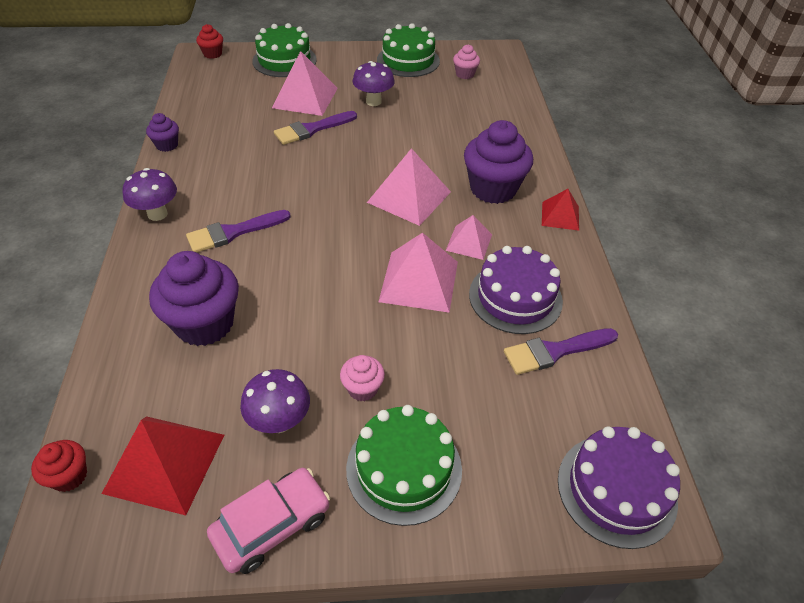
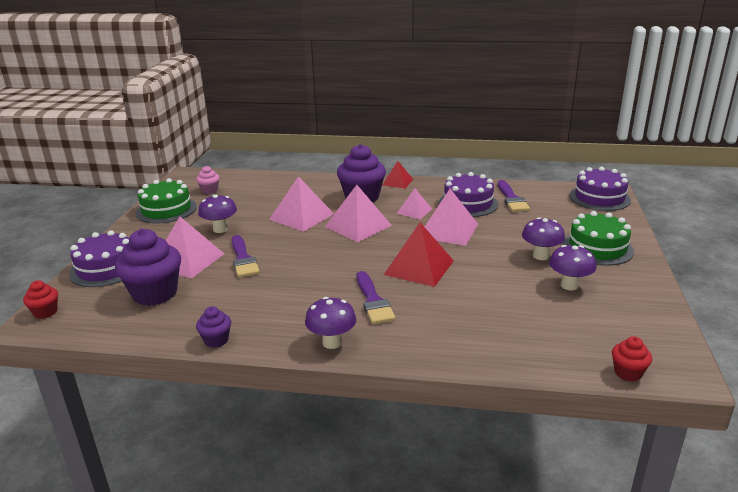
camera: 75 degrees left, 20 degrees down
red pyramid [101,416,224,515] -> red pyramid moved to [384,222,454,287]
purple cupcake [149,251,239,346] -> purple cupcake moved to [115,229,181,306]
pink car [207,468,330,574] -> none
green cake [252,23,317,77] -> purple cake [69,230,129,287]
pink cupcake [340,355,385,401] -> purple mushroom [522,217,565,260]
none -> pink pyramid [269,176,334,232]

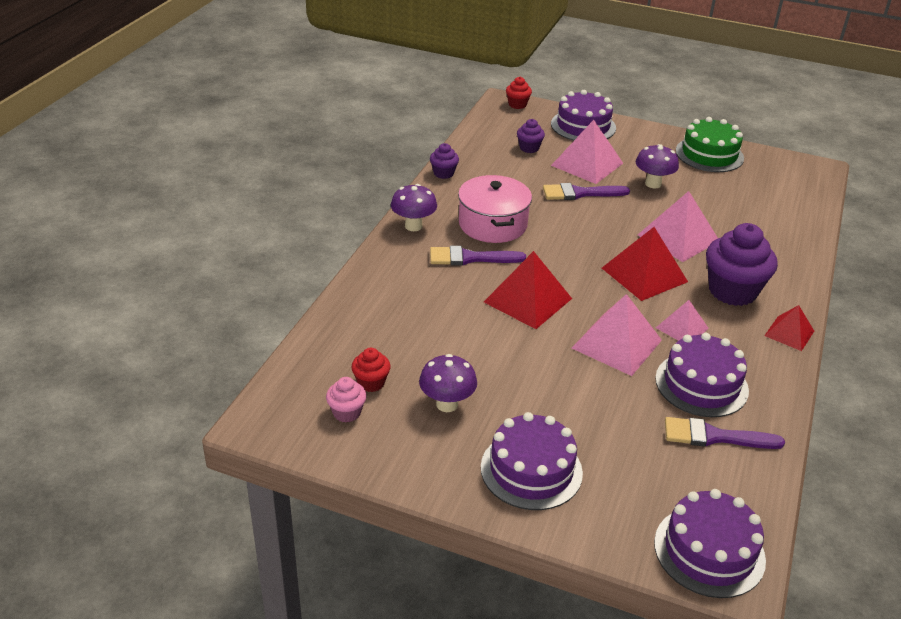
camera: 100 degrees right, 10 degrees up
purple cupcake [115,229,181,306] -> purple cupcake [517,119,545,153], size x0.49
pink cupcake [196,166,220,194] -> pink cupcake moved to [326,377,367,422]
pink pyramid [325,185,392,242] -> red pyramid [602,227,688,301]
purple mushroom [522,217,565,260] -> none
green cake [562,211,634,266] -> purple cake [481,412,583,510]
red cupcake [612,336,652,382] -> red cupcake moved to [351,348,391,392]
none -> pink pot [458,175,532,243]

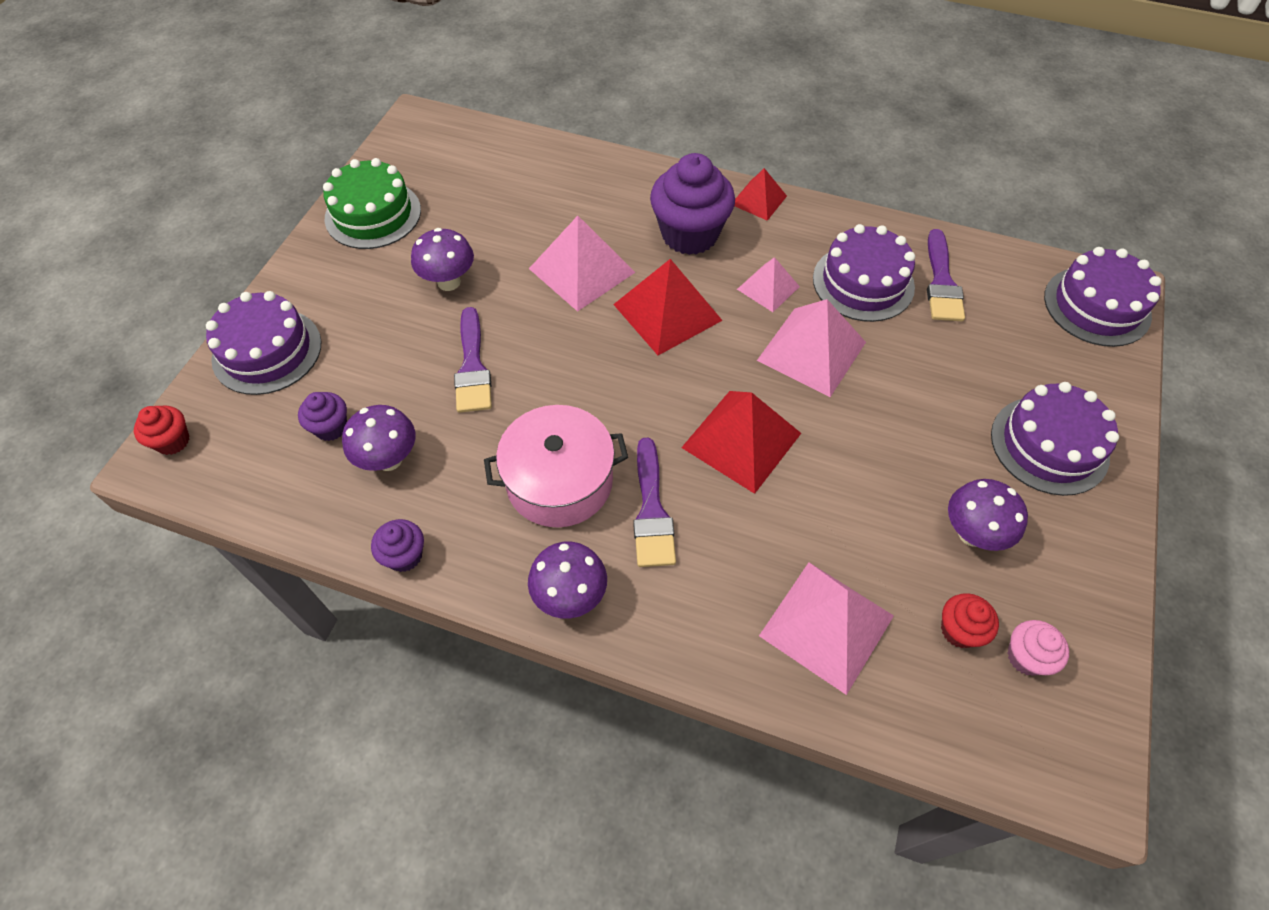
camera: 90 degrees left, 20 degrees up
pink pyramid [551,120,623,184] -> pink pyramid moved to [759,563,894,695]
none -> purple mushroom [342,405,415,471]

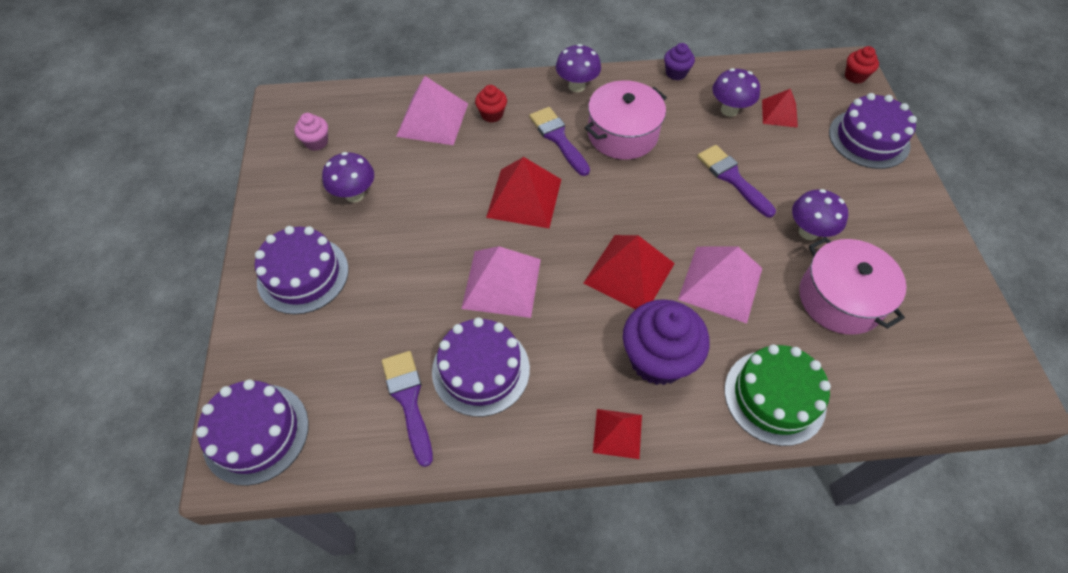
camera: 155 degrees right, 0 degrees up
purple cupcake [298,392,347,441] -> red pyramid [762,89,798,128]
green cake [323,158,421,249] -> green cake moved to [724,344,831,446]
pink pyramid [737,257,800,312] -> none
red cupcake [941,593,999,648] -> red cupcake moved to [475,85,507,123]
none -> pink pot [799,237,906,335]

